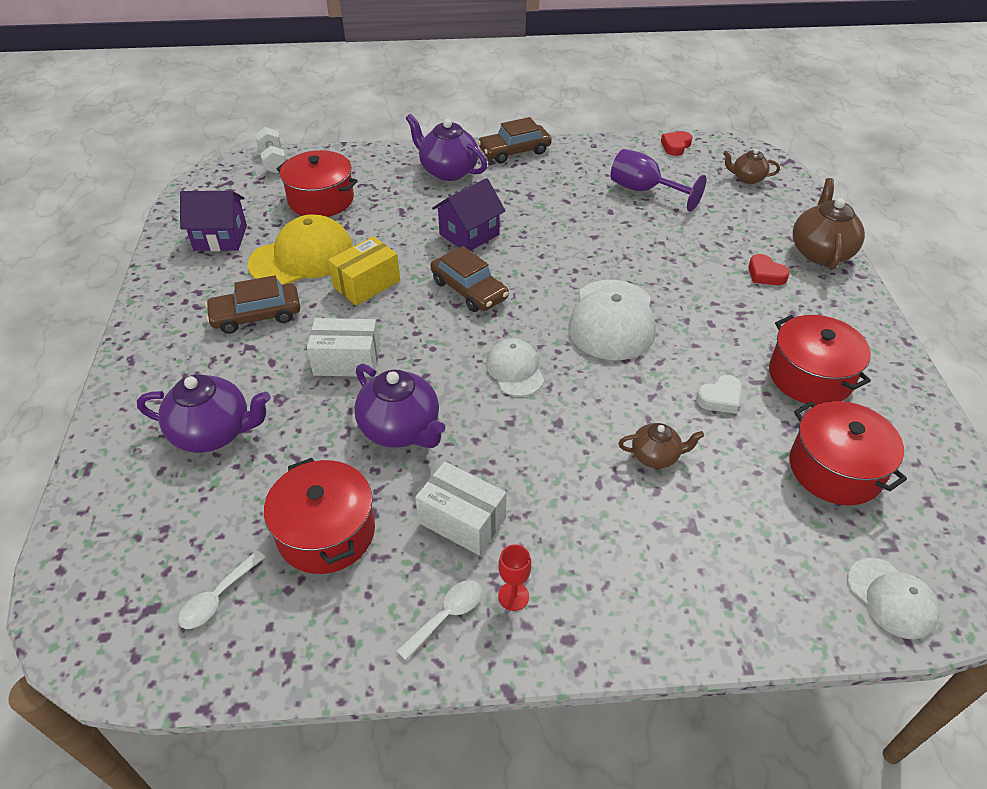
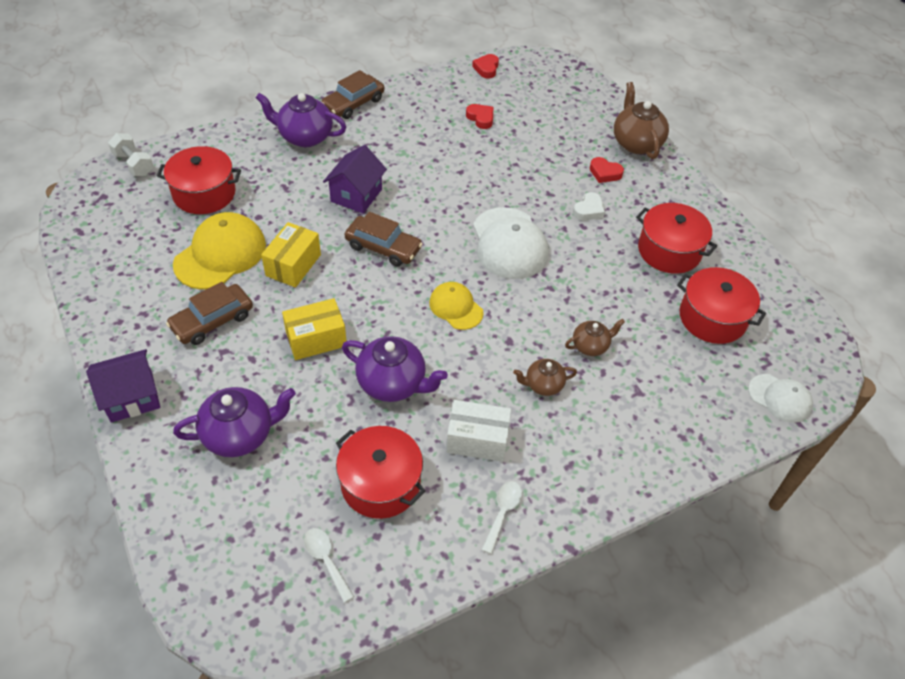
camera: 25 degrees left, 5 degrees up
white spoon [178,550,266,629] -> white spoon turned 135 degrees clockwise [304,528,354,603]
purple house [180,191,247,251] -> purple house moved to [86,349,160,423]
white box [307,318,380,377] -> yellow box [282,298,346,360]
white cap [486,338,545,396] -> yellow cap [429,282,483,330]
red goblet [498,544,531,611] -> none
purple goblet [611,149,706,212] -> red heart [466,104,494,129]
white heart [696,375,742,414] -> white heart moved to [573,192,605,220]
brown teapot [723,149,780,184] -> brown teapot moved to [513,359,577,396]

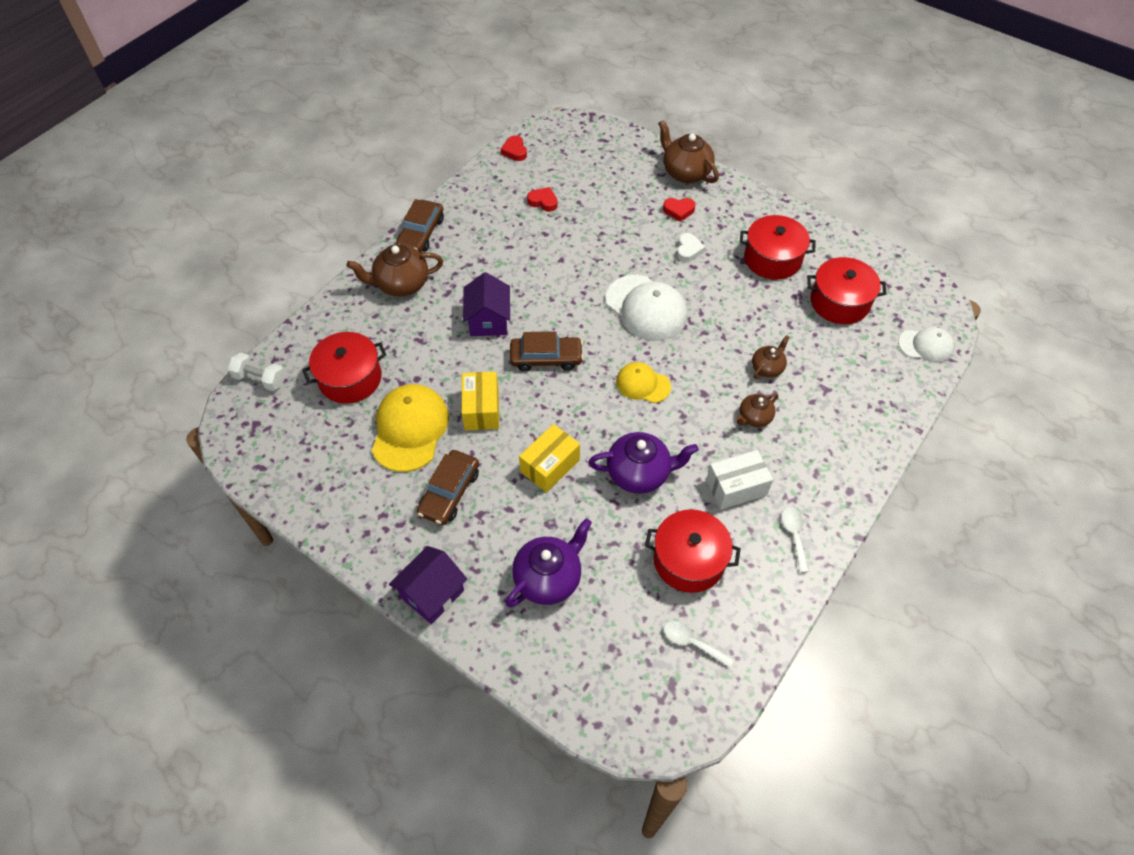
camera: 25 degrees left, 5 degrees up
purple teapot [256,93,346,147] -> brown teapot [347,244,443,297]

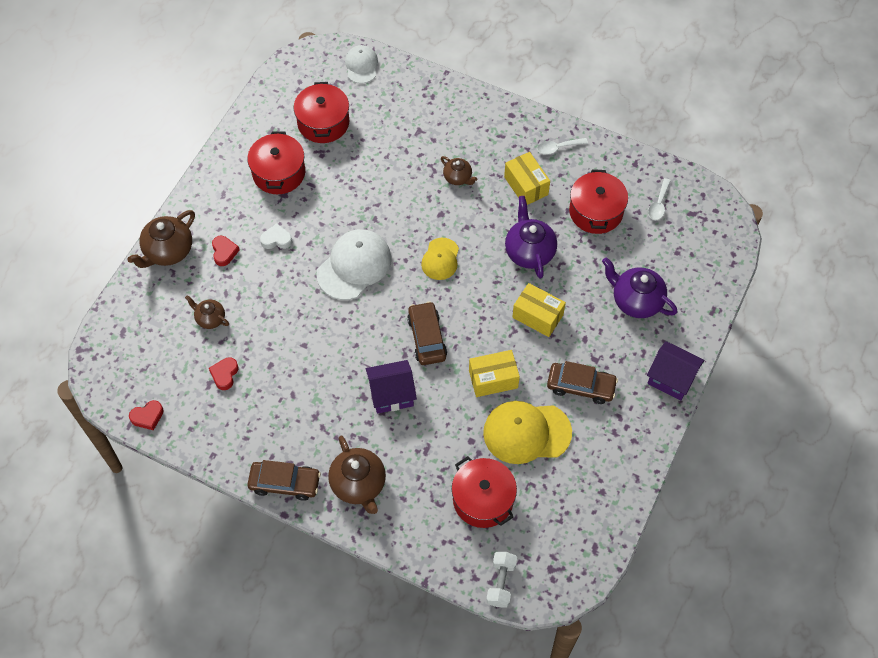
camera: 100 degrees left, 5 degrees up
white box [706,450,773,510] -> yellow box [504,152,550,205]
brown teapot [752,335,790,379] -> brown teapot moved to [185,295,229,329]

